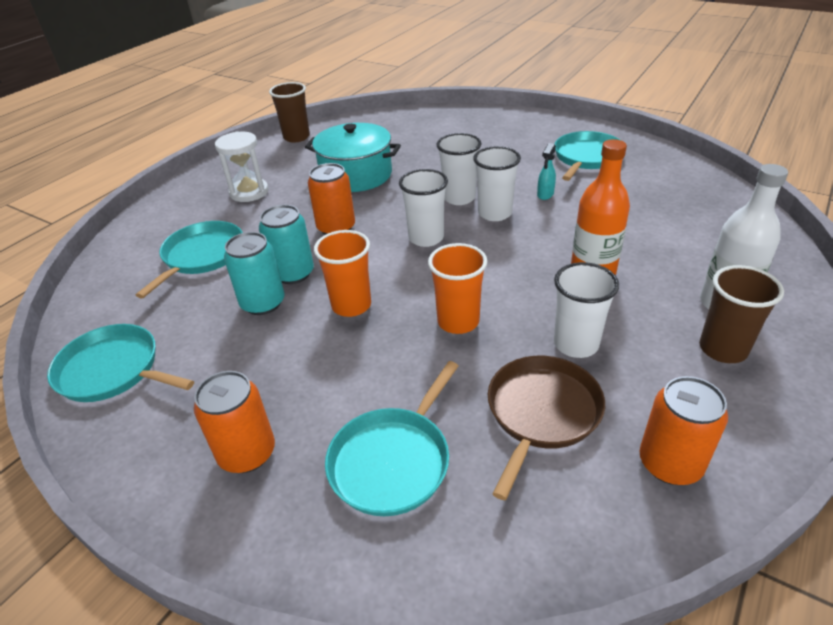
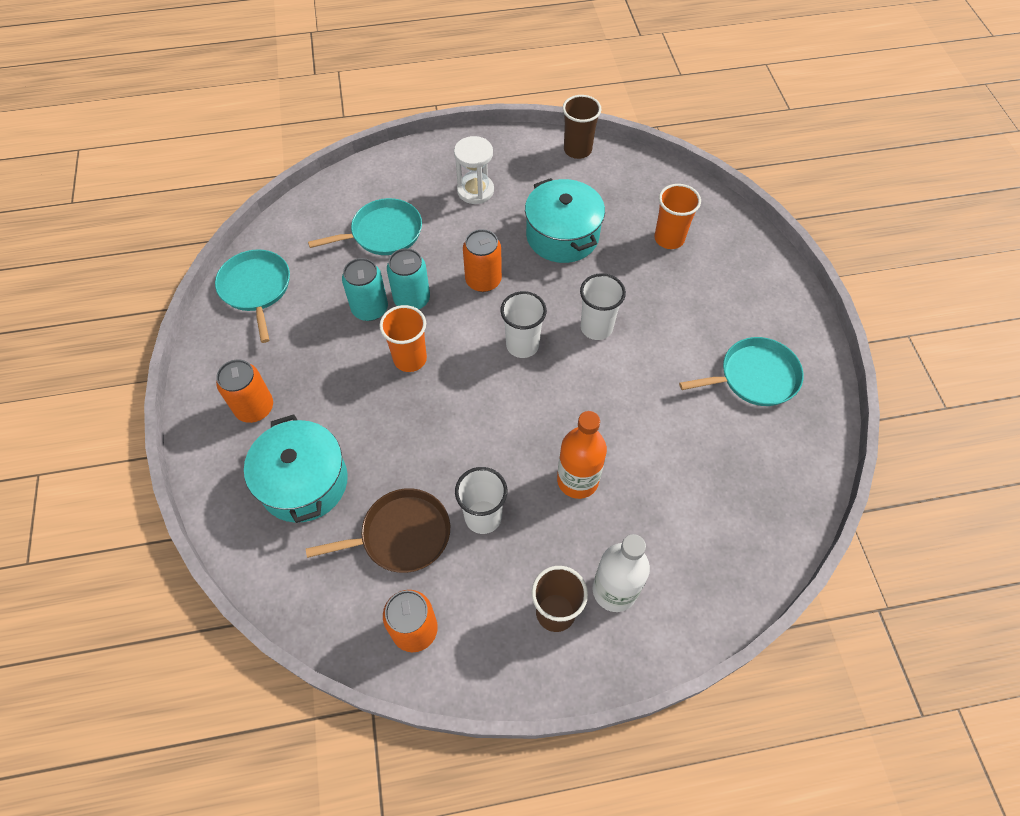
camera: 45 degrees right, 20 degrees up
turquoise pan [325,361,458,516] -> turquoise pot [244,414,348,523]
orange cup [428,243,488,334] -> orange cup moved to [655,184,701,249]
white cup [473,146,521,221] -> none
turquoise spray bottle [537,143,556,200] -> none

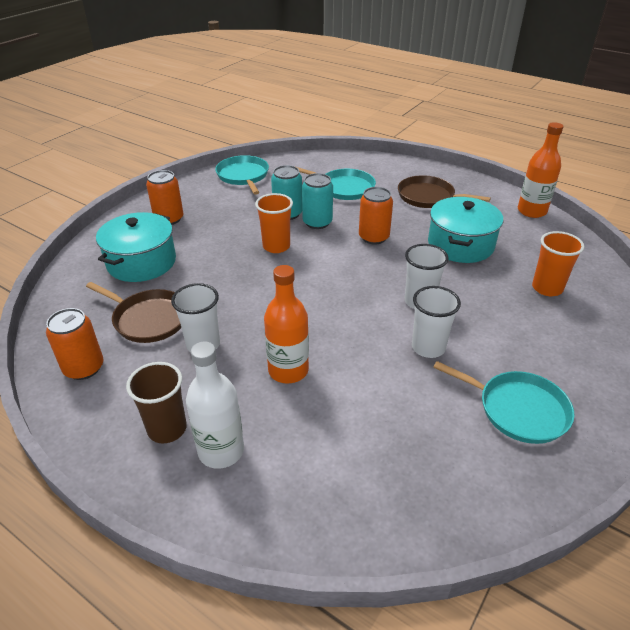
camera: 45 degrees right, 20 degrees down
turquoise pan [215,249,290,343] -> turquoise pan turned 45 degrees counterclockwise [215,155,269,195]
white hourglass [454,136,494,204] -> brown pan [398,175,491,208]
white cup [501,291,547,358] -> white cup moved to [412,286,461,358]
brown cup [562,95,602,159] -> orange bottle [518,122,563,218]

